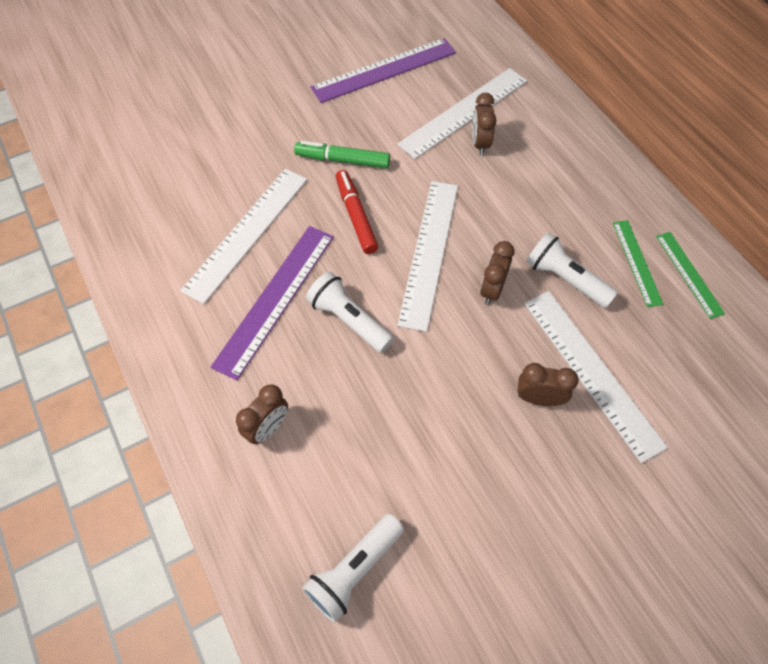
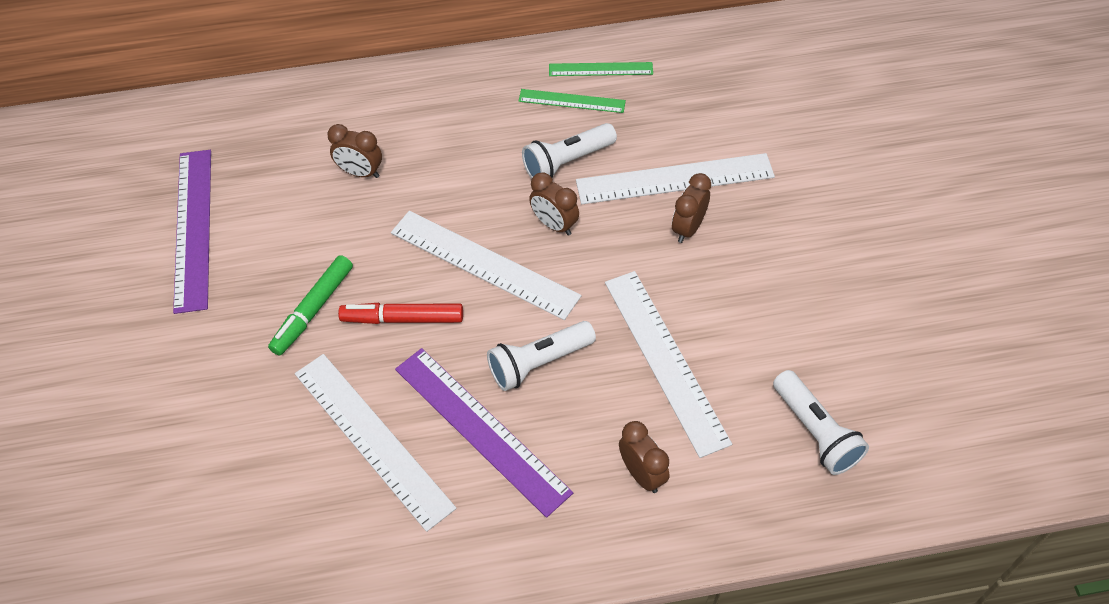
camera: 70 degrees left, 5 degrees down
white ruler [397,68,527,159] -> white ruler moved to [605,271,732,458]

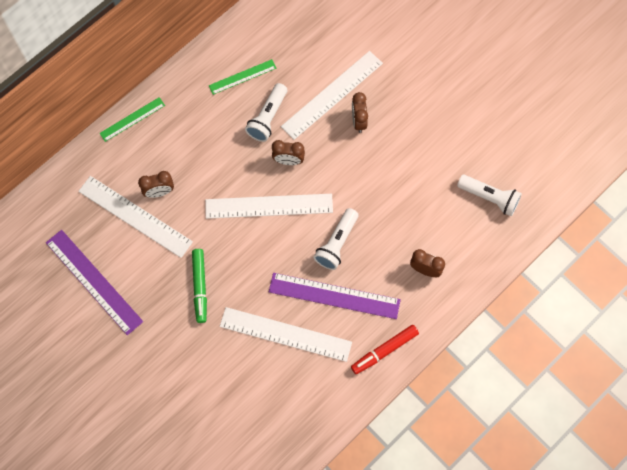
camera: 35 degrees left, 15 degrees up
red marker [338,303,463,324] -> red marker moved to [351,325,419,374]
green ruler [549,62,653,76] -> green ruler moved to [99,97,165,142]
white ruler [605,271,732,458] -> white ruler moved to [78,176,193,258]

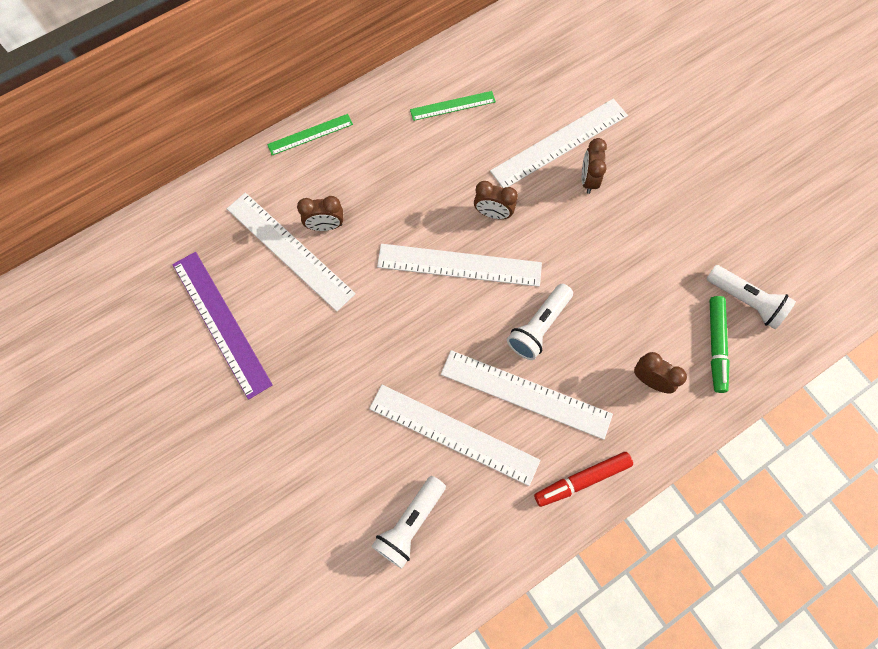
camera: 10 degrees right, 0 degrees up
green marker [192,249,207,323] -> green marker moved to [710,296,730,393]
white flashlight [245,83,287,142] -> white flashlight moved to [371,476,446,569]
purple ruler [269,273,401,319] -> white ruler [441,350,613,440]

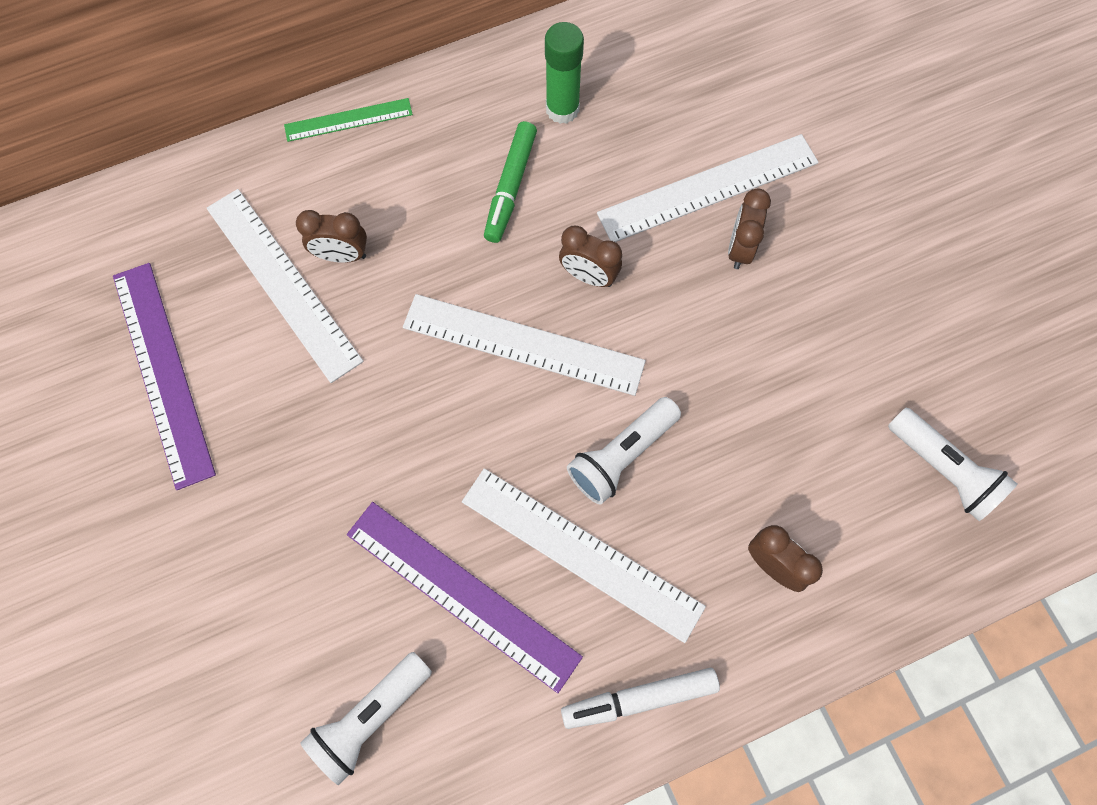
camera: 10 degrees right, 0 degrees up
white ruler [369,385,541,486] -> purple ruler [347,502,583,693]
green ruler [410,91,496,121] -> green glue stick [545,22,584,124]
red marker [534,452,633,507] -> white marker [561,668,720,729]
green marker [710,296,730,393] -> green marker moved to [484,121,537,243]

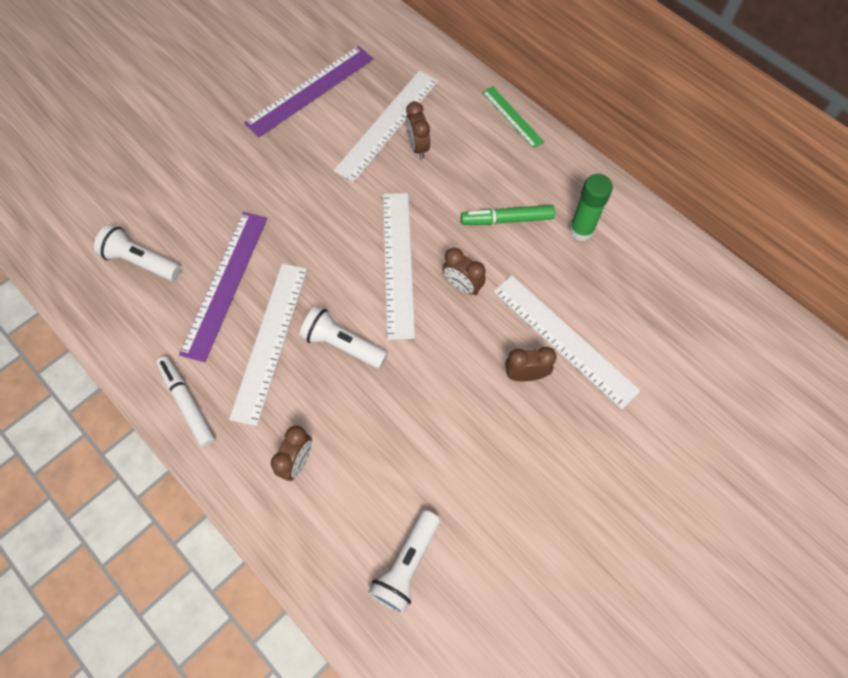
camera: 70 degrees right, 5 degrees down
brown clock [559,226,622,287] -> brown clock turned 60 degrees counterclockwise [442,248,486,295]

